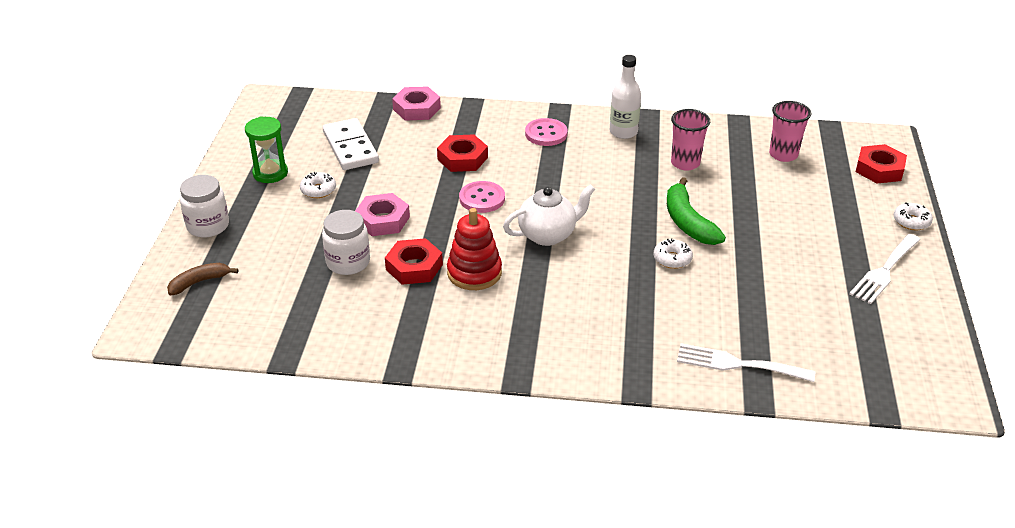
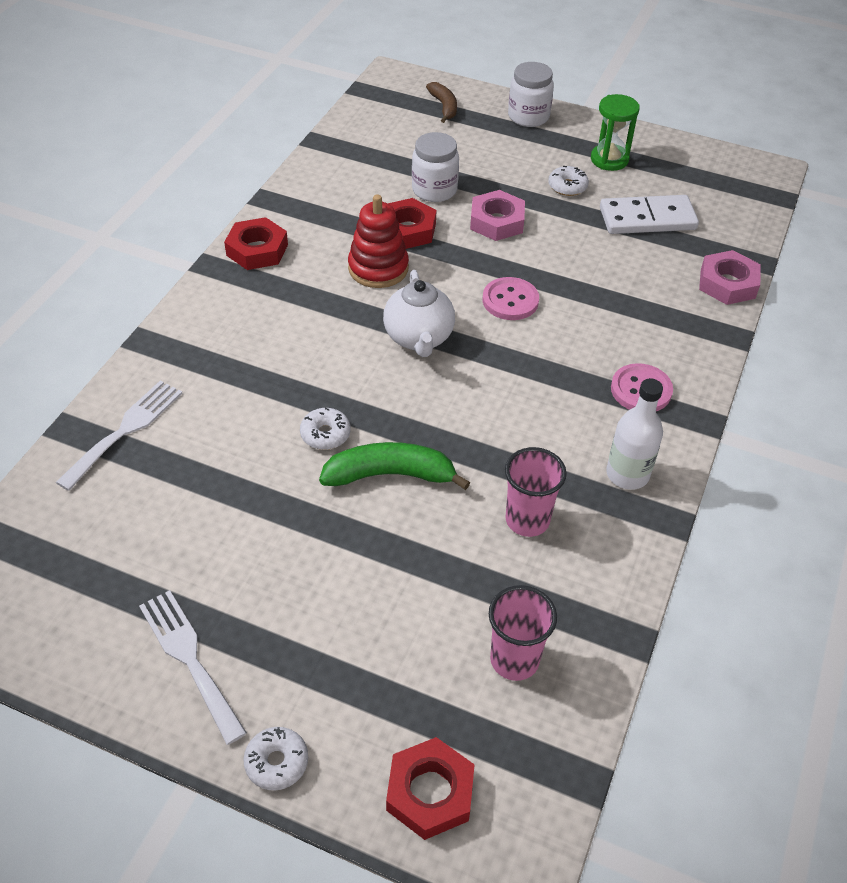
camera: 105 degrees right, 10 degrees up
red nut [437,134,488,172] -> red nut moved to [224,217,288,270]

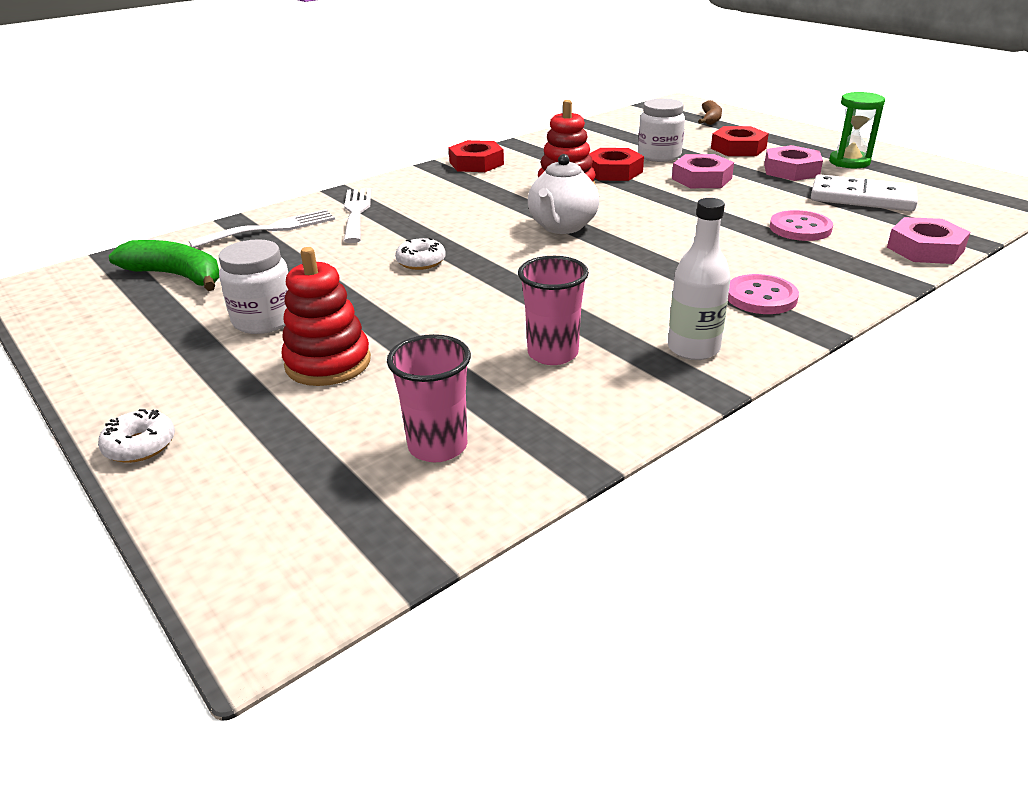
camera: 30 degrees right, 15 degrees down
white fork [139,590,247,745] -> white fork moved to [344,188,372,243]
green banana [319,442,470,490] -> green banana moved to [109,240,219,291]
red nut [386,737,475,840] -> red nut moved to [711,126,769,156]
pink button [483,277,539,320] -> pink button moved to [770,210,833,241]
white jar [508,62,554,127] -> white jar moved to [219,239,288,334]
white donut [548,166,589,196] -> pink nut [764,145,823,181]
none -> red stacking toy [281,247,371,386]

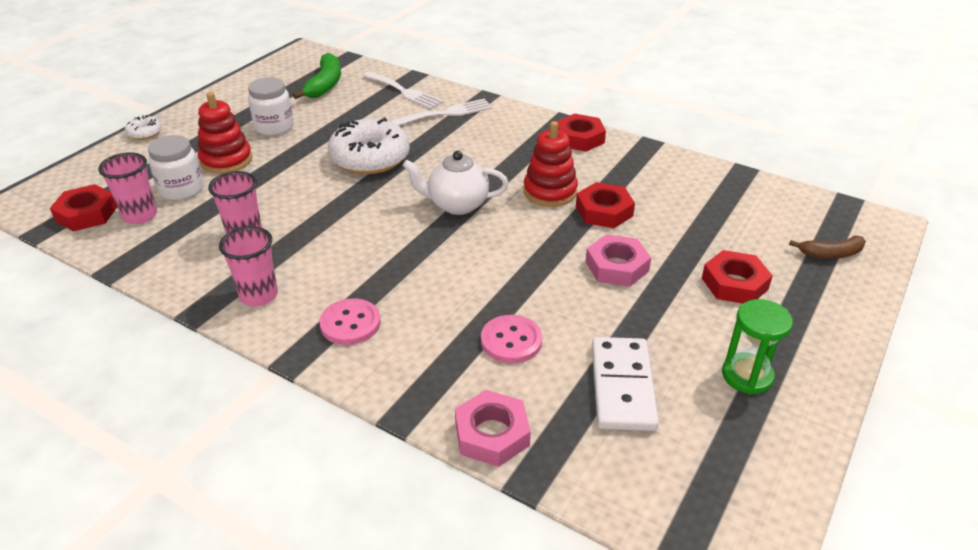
camera: 70 degrees right, 5 degrees up
white donut [395,238,446,270] -> white donut [328,117,410,174], size x2.21
white jar [638,98,685,162] -> white jar moved to [148,135,203,200]
white bottle [668,198,731,360] -> pink cup [219,226,278,306]
pink nut [764,145,823,181] -> none
none -> red nut [50,184,117,231]

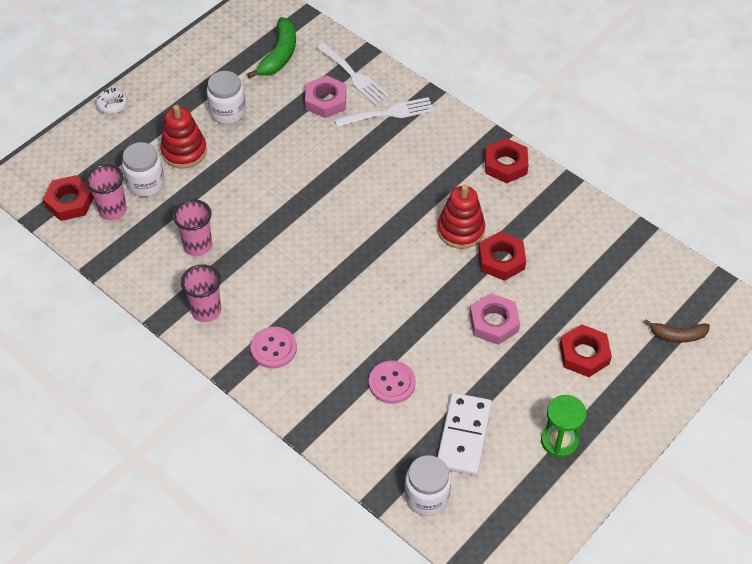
camera: 10 degrees right, 15 degrees up
white donut [328,117,410,174] -> none
white teapot [403,151,509,215] -> none
pink nut [455,390,531,467] -> pink nut moved to [305,75,346,118]
none -> white jar [405,455,451,516]

